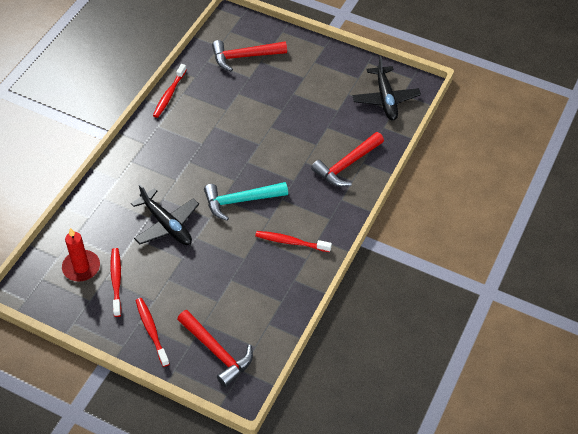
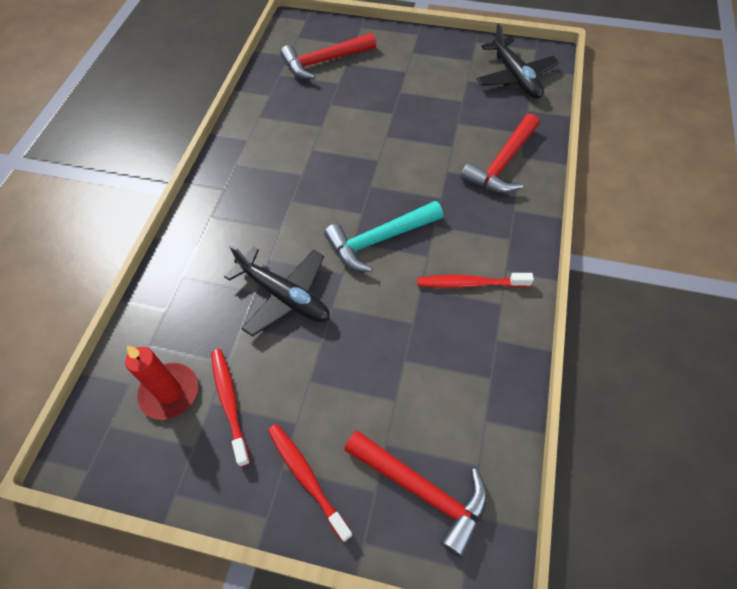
camera: 10 degrees left, 5 degrees up
red toothbrush [153,64,186,118] -> none

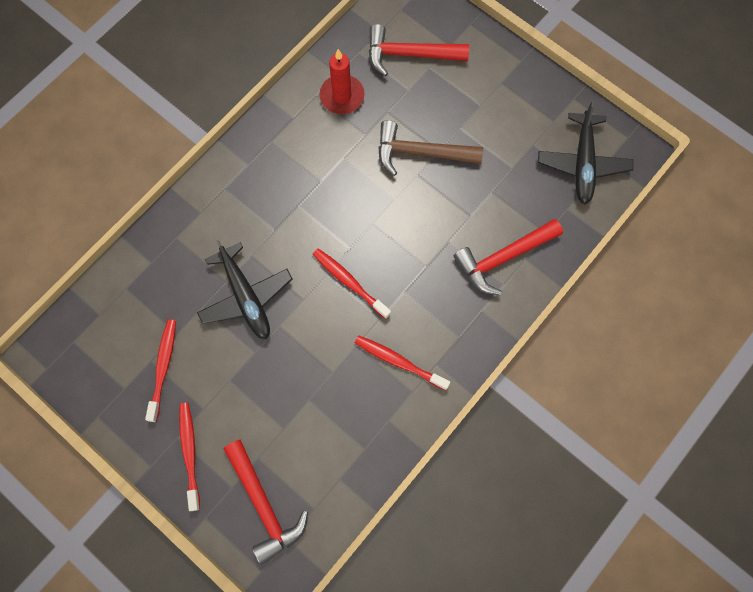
camera: 25 degrees right, 15 degrees up
red candle [125,346,198,420] -> red candle moved to [319,49,365,114]
turquoise hammer [324,201,443,272] -> red toothbrush [313,248,391,319]
none -> brown hammer [378,120,483,176]

